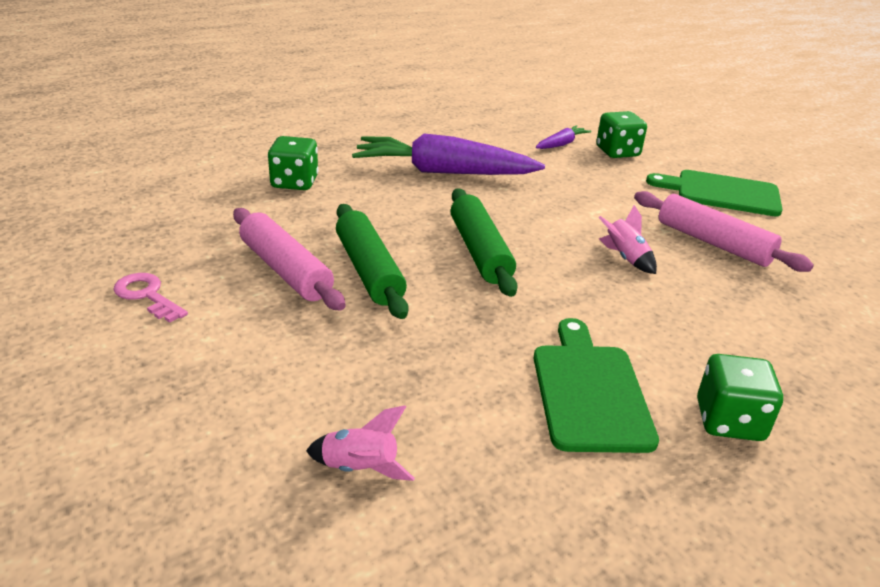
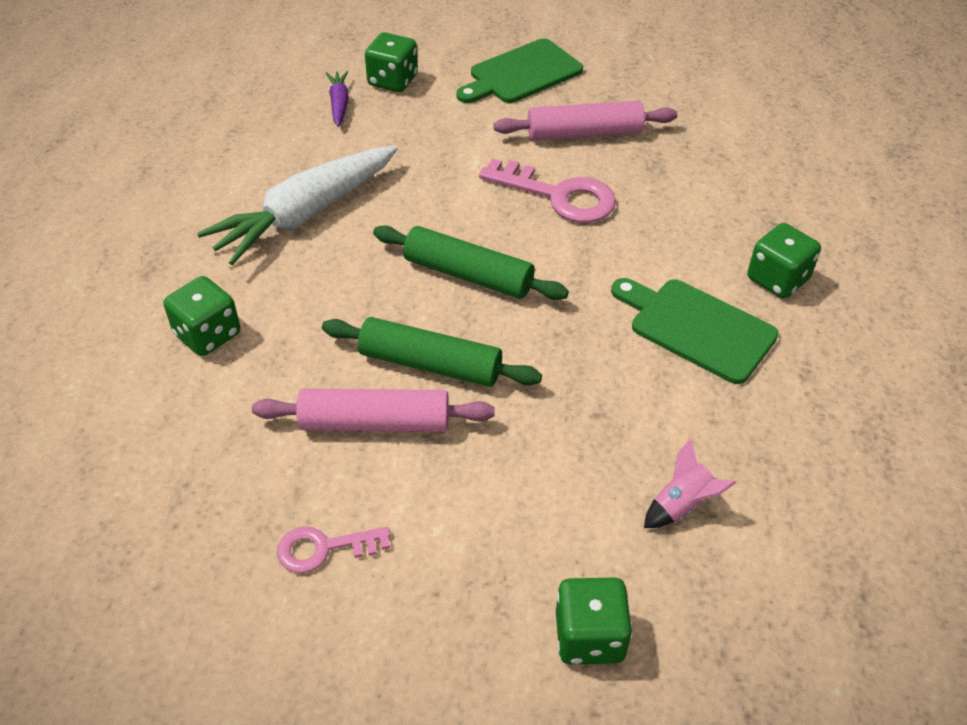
camera: 50 degrees left, 15 degrees up
purple carrot [352,133,545,175] -> white carrot [197,146,398,265]
pink rocket [598,205,657,274] -> pink key [479,158,616,223]
none -> green dice [556,578,632,665]

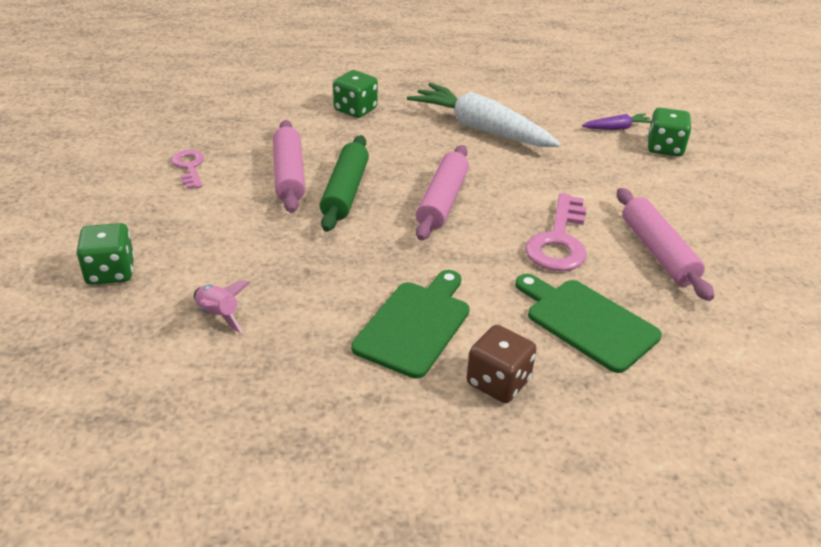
camera: 80 degrees right, 10 degrees down
green rolling pin [373,226,569,300] -> pink rolling pin [416,145,469,241]
green cutting board [456,39,583,103] -> green cutting board moved to [515,274,662,373]
green dice [748,223,821,299] -> brown dice [466,325,536,403]

